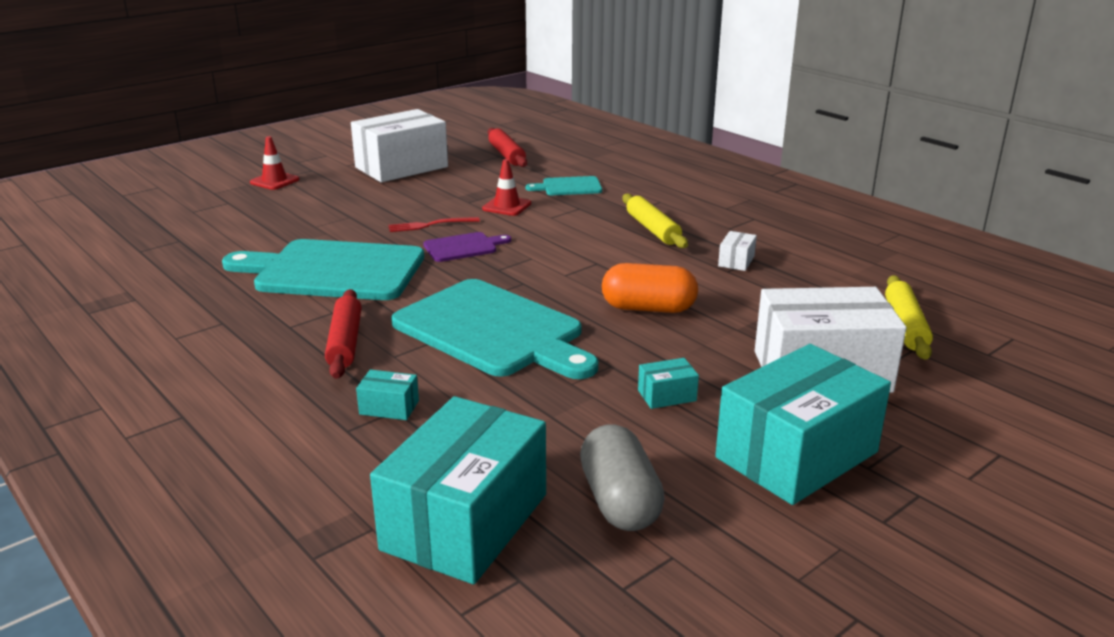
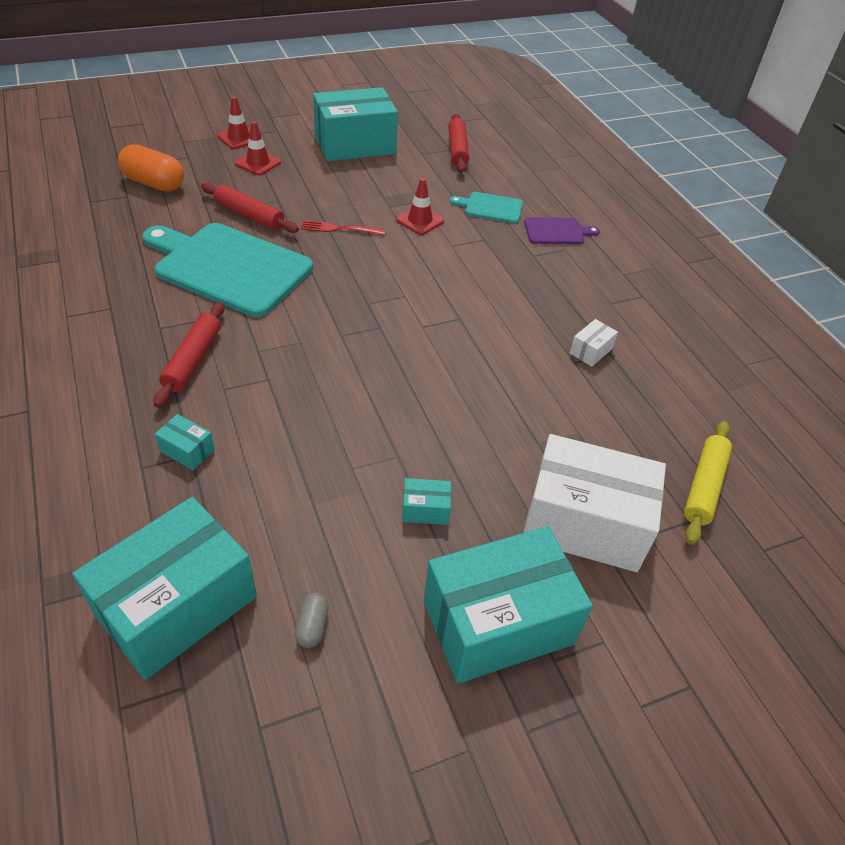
camera: 15 degrees right, 20 degrees up
white box [351,109,448,182] -> turquoise box [313,87,398,161]
turquoise cutting board [391,279,598,379] -> none
purple cutting board [423,232,511,262] -> purple cutting board moved to [524,217,600,244]
grey capsule [580,424,665,531] -> grey capsule [295,593,329,648], size x0.48
orange capsule [602,263,698,313] -> orange capsule moved to [118,144,184,192]
yellow rolling pin [622,193,688,248] -> none
none -> red rolling pin [201,183,299,233]
none -> red traffic cone [235,121,281,176]

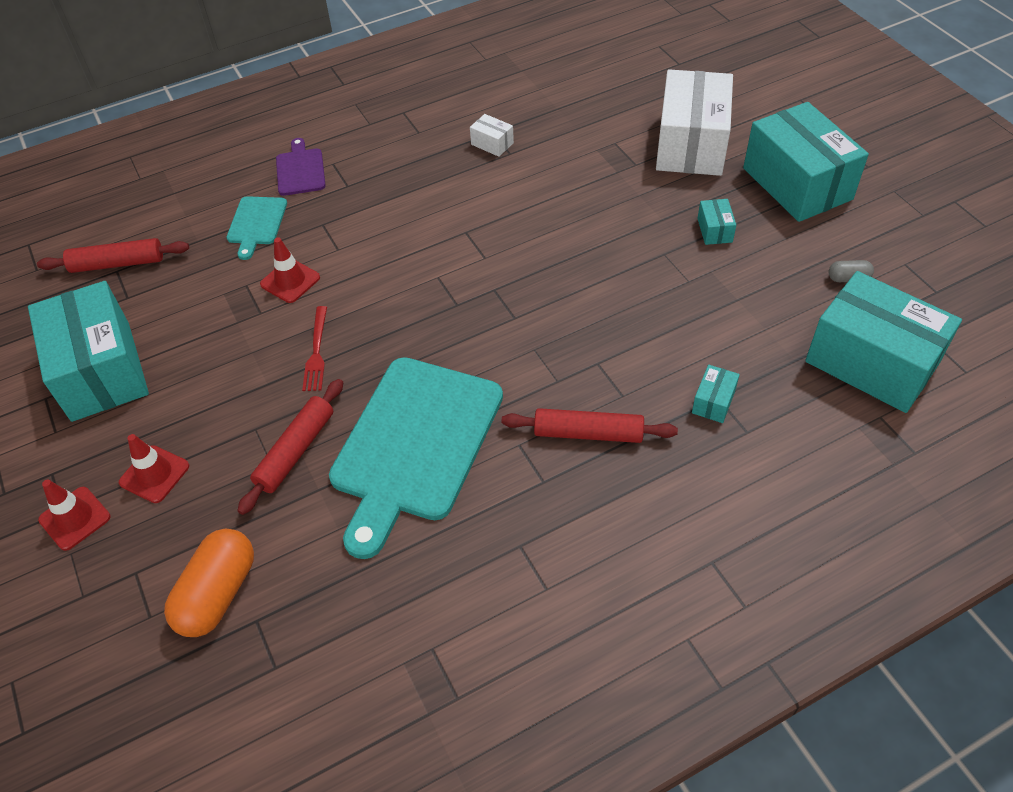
camera: 90 degrees left, 5 degrees up
yellow rolling pin [684,421,732,545] -> none

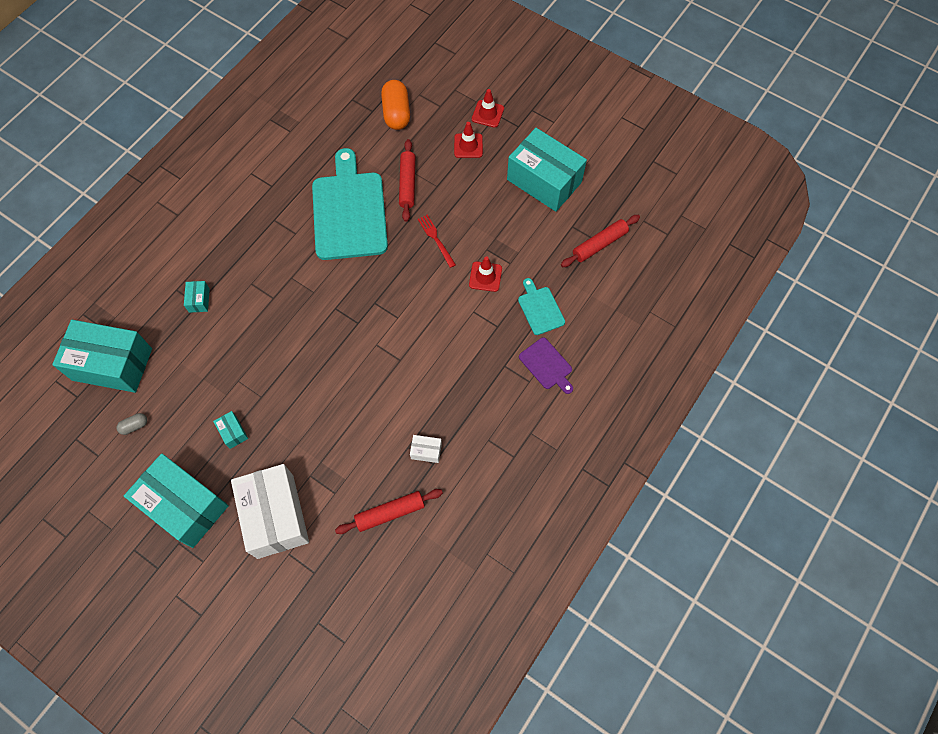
camera: 150 degrees right, 15 degrees up
red rolling pin [502,408,678,443] -> red rolling pin moved to [335,489,443,534]

